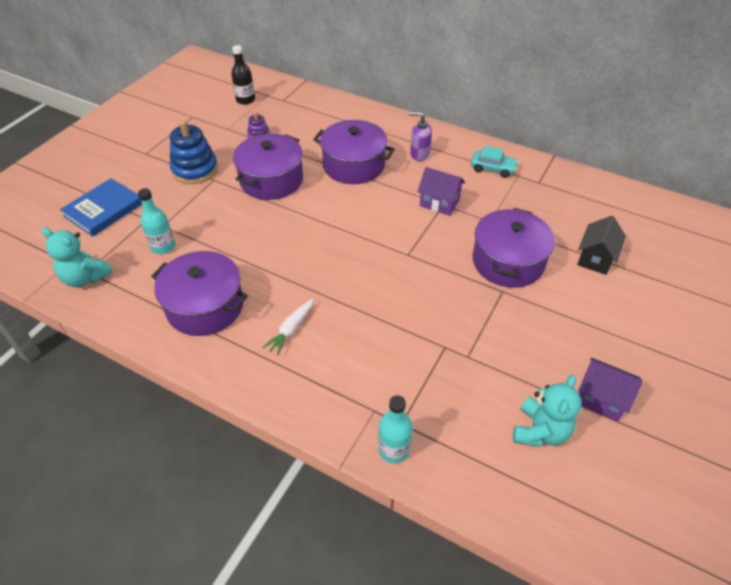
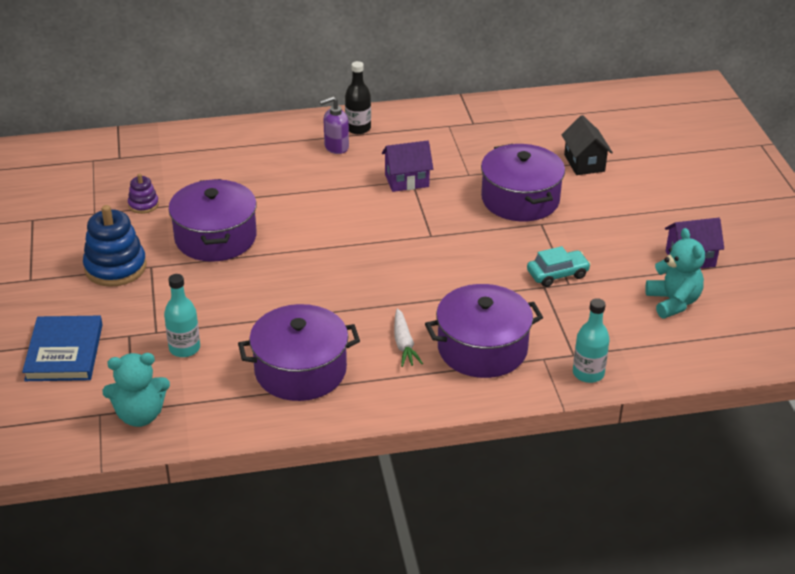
camera: 40 degrees left, 10 degrees down
black bottle [231,45,255,105] -> black bottle moved to [345,61,371,134]
purple pot [313,120,395,184] -> purple pot moved to [425,284,543,378]
turquoise car [471,146,519,178] -> turquoise car moved to [527,246,591,287]

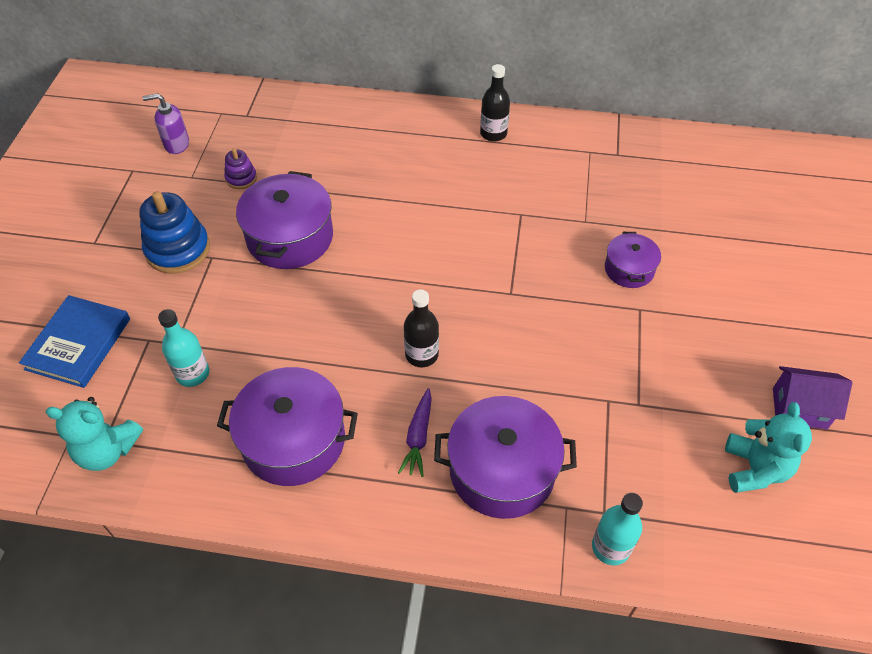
camera: 20 degrees right, 15 degrees up
purple soap dispenser [320,96,349,154] -> purple soap dispenser moved to [143,93,189,154]
purple house [382,140,433,192] -> none
white carrot [394,308,423,367] -> purple carrot [398,388,432,477]
purple pot [481,144,565,221] -> purple pot [605,232,661,288], size x0.56
turquoise car [527,246,591,287] -> none
black house [561,115,613,175] -> none
none -> black bottle [404,289,439,367]

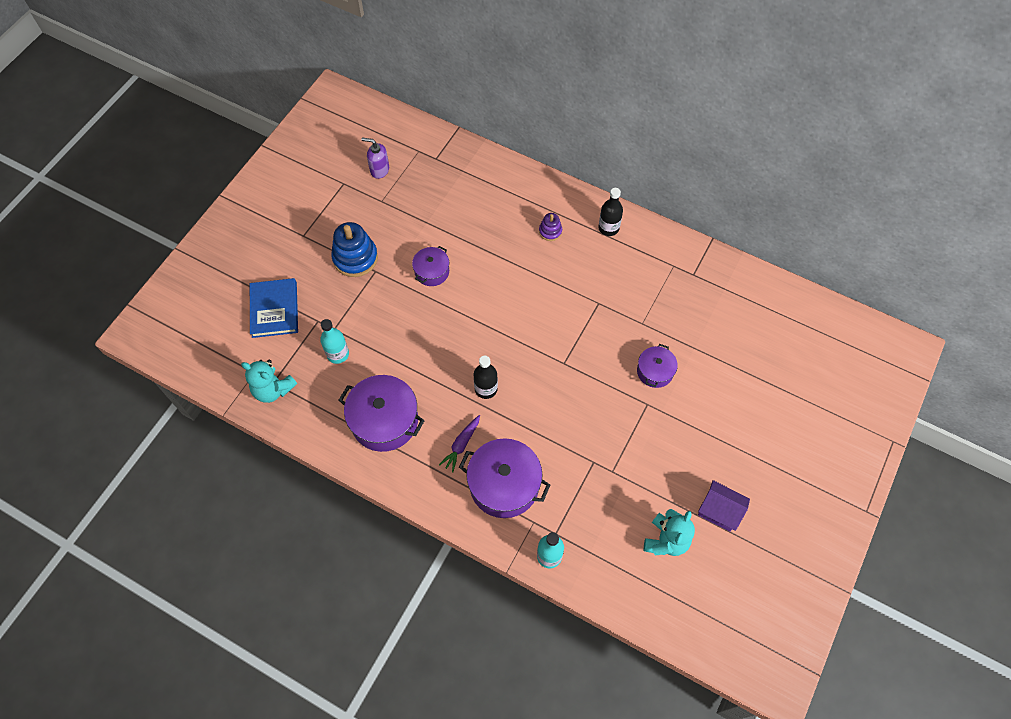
camera: 20 degrees right, 10 degrees up
blue book [19,295,130,388] -> blue book turned 45 degrees counterclockwise [250,278,298,338]
purple stacking toy [224,148,257,189] -> purple stacking toy moved to [539,213,562,241]
purple pot [236,171,333,269] -> purple pot [412,246,449,286], size x0.56

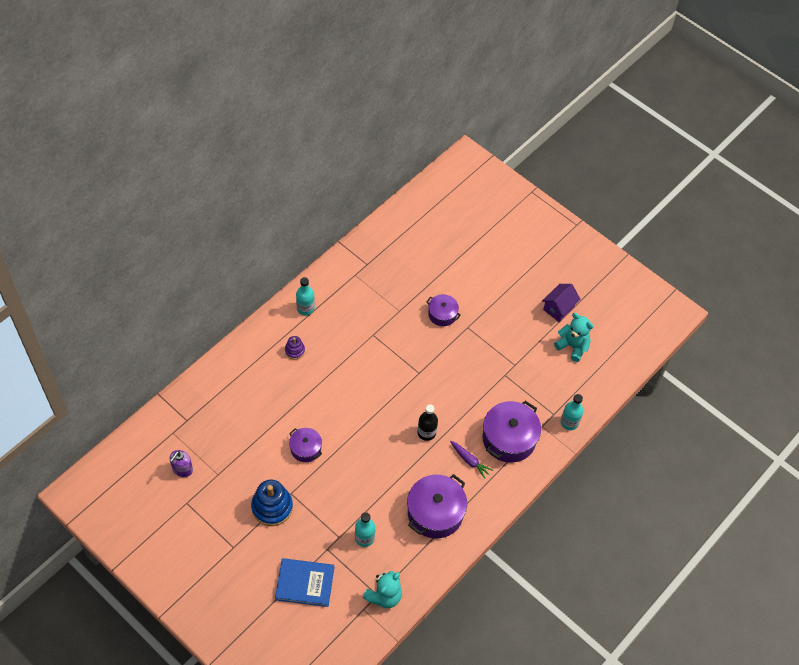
camera: 80 degrees left, 5 degrees down
black bottle [598,188,623,236] -> turquoise bottle [296,277,315,315]

